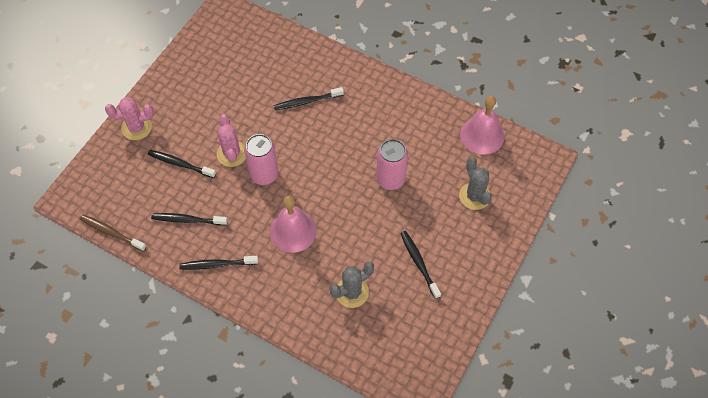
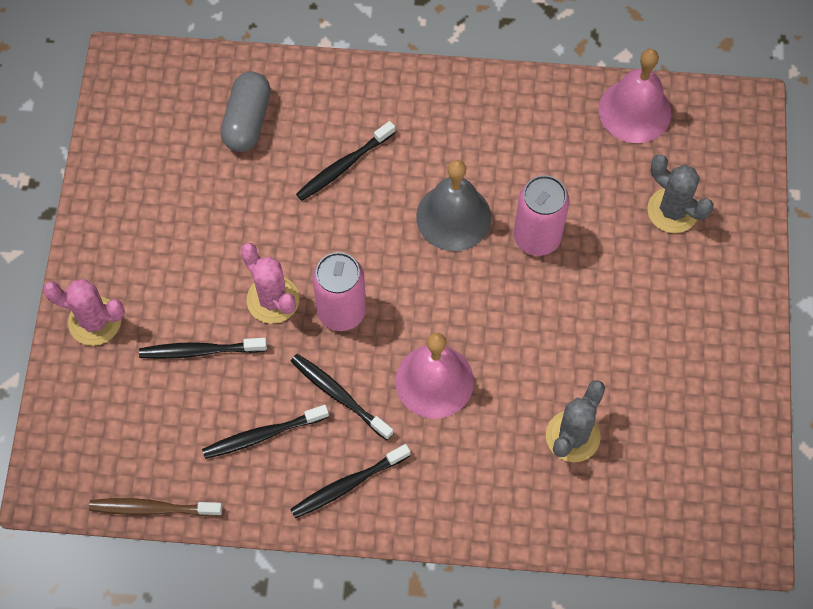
camera: 25 degrees left, 5 degrees up
pink cactus [105,97,154,140] -> pink cactus turned 45 degrees clockwise [43,279,125,346]
black toothbrush [400,231,441,299] -> black toothbrush moved to [291,354,393,440]
none -> grey capsule [221,71,271,152]
none -> grey bell [416,160,491,251]

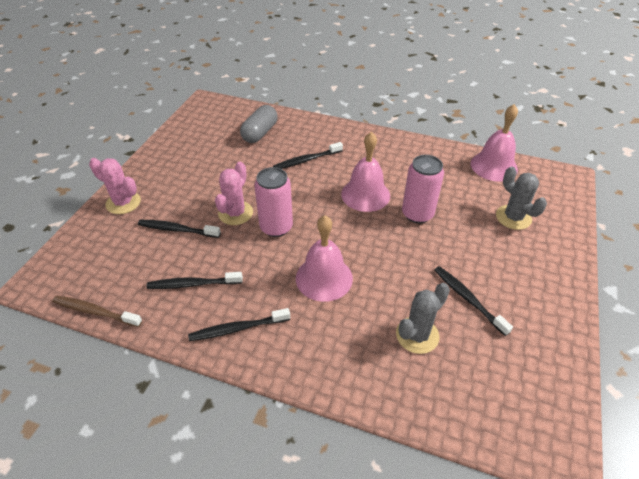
camera: 15 degrees right, 20 degrees down
pink cactus [240,243,299,324] -> pink cactus turned 45 degrees clockwise [215,162,253,225]
black toothbrush [291,354,393,440] -> black toothbrush moved to [434,266,513,336]
grey bell [416,160,491,251] -> pink bell [341,132,390,212]

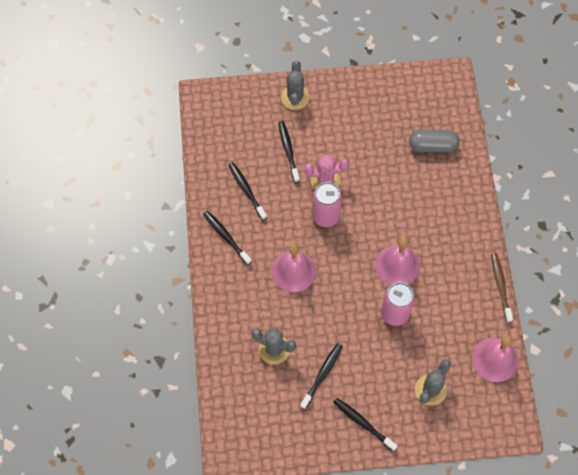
camera: 65 degrees right, 20 degrees up
brown toothbrush [52,295,142,327] -> brown toothbrush moved to [491,253,513,323]
pink cactus [89,158,141,214] -> grey cactus [281,60,310,110]
black toothbrush [273,142,343,169] -> black toothbrush moved to [333,398,397,451]

